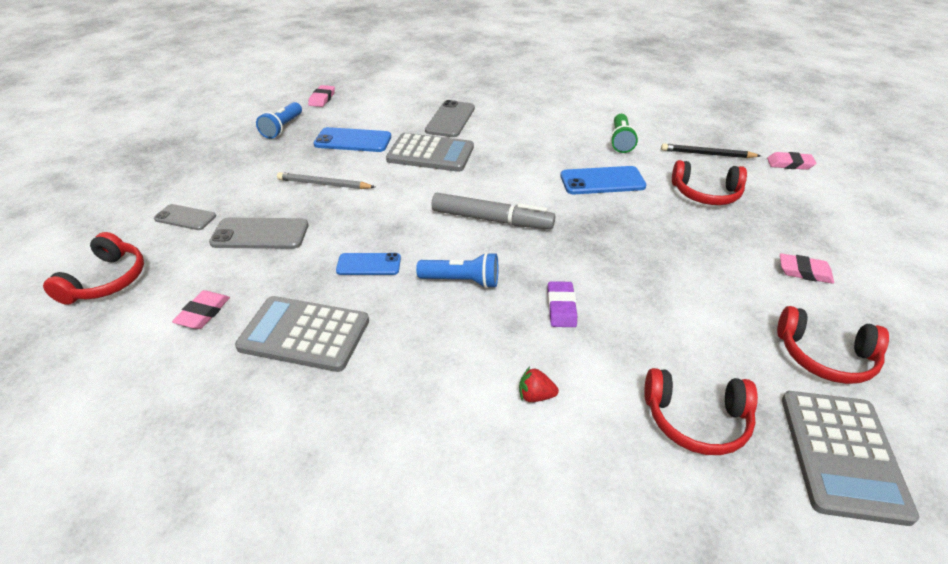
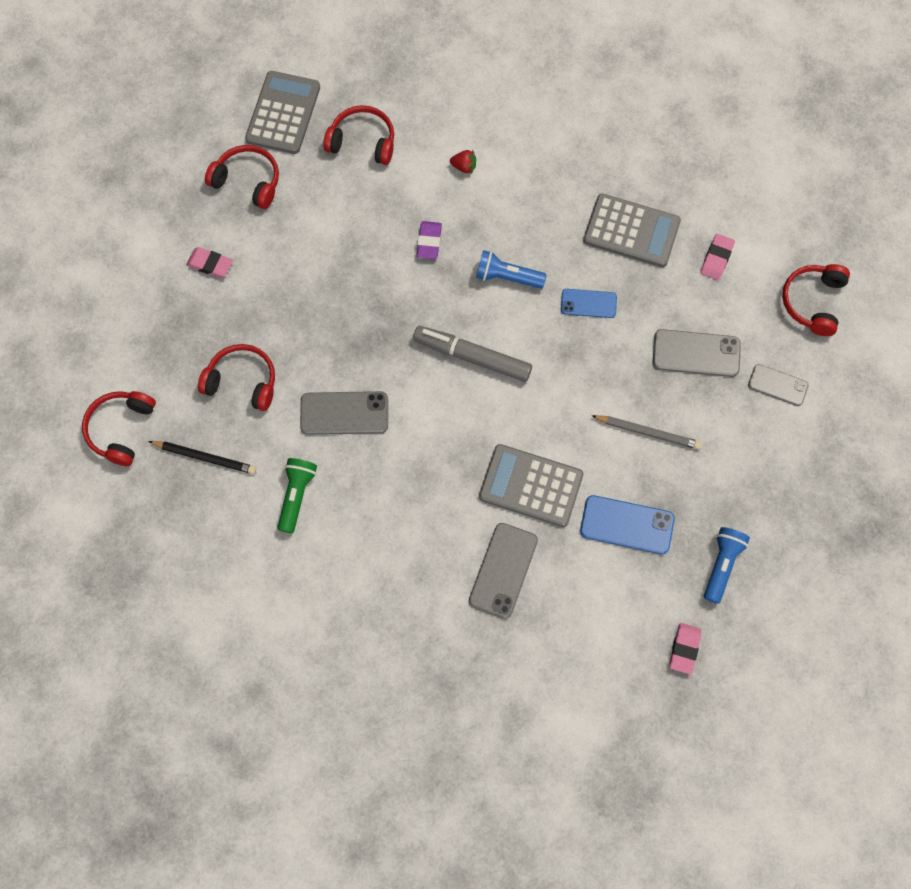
camera: 175 degrees left, 30 degrees up
blue phone [560,166,646,194] -> grey phone [300,391,388,435]
pink eraser [767,152,816,170] -> red headphones [82,391,156,466]

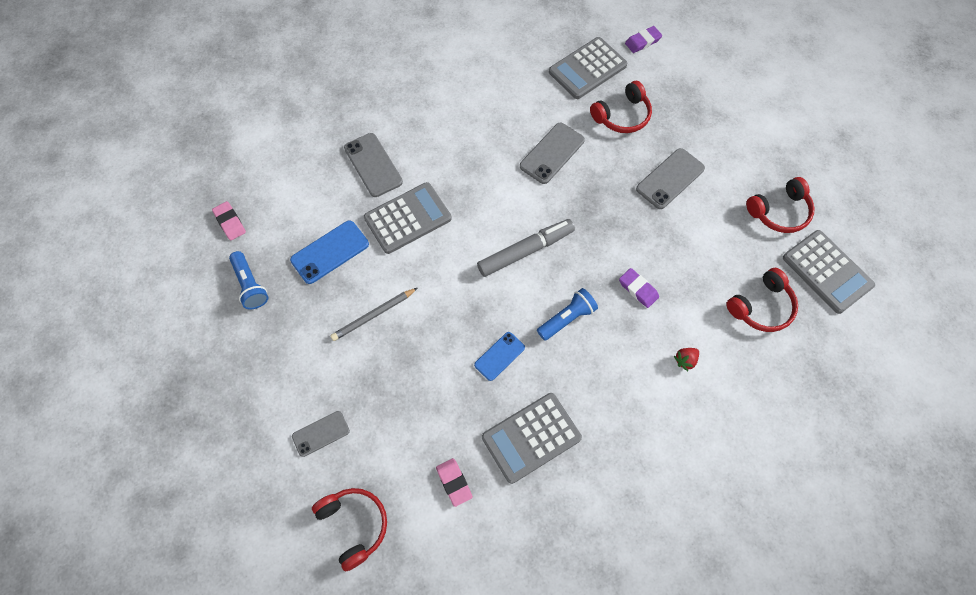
camera: 130 degrees right, 5 degrees down
red headphones [82,391,156,466] -> purple eraser [625,26,662,53]
black pencil [148,441,256,474] -> grey calculator [549,37,627,99]
pink eraser [186,247,233,278] -> none
green flashlight [277,458,317,533] -> none
grey phone [653,329,741,377] -> grey phone moved to [636,148,705,209]

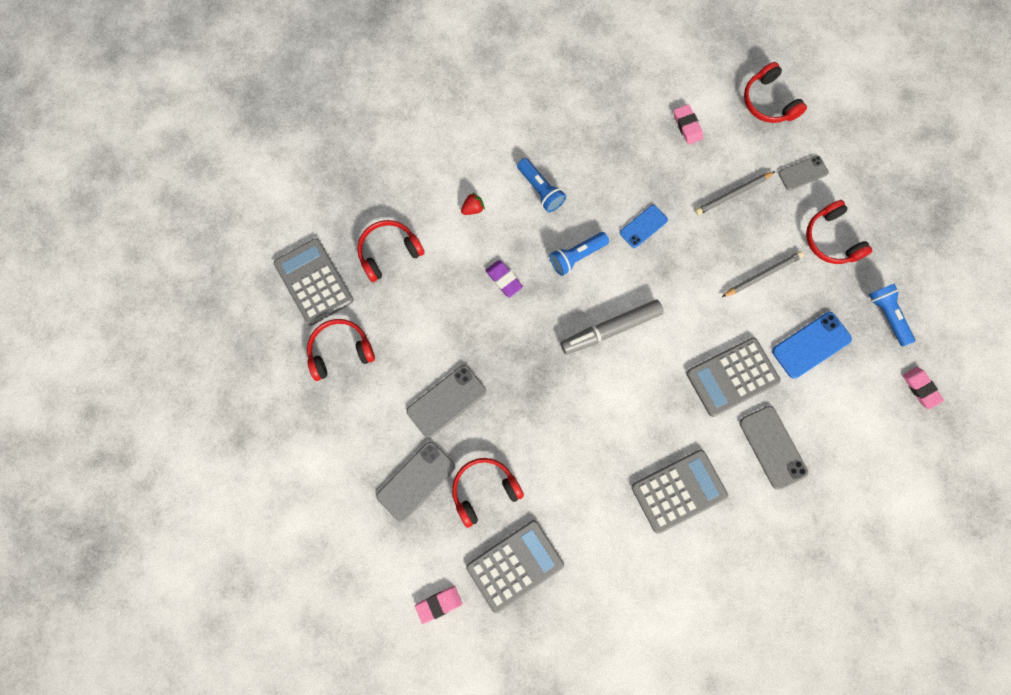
camera: 175 degrees left, 10 degrees up
grey calculator [482,393,582,484] -> grey calculator moved to [631,449,728,534]
grey phone [520,123,585,184] -> grey phone moved to [376,442,455,522]
purple eraser [625,26,662,53] -> pink eraser [415,586,462,624]
none -> blue flashlight [517,158,566,212]
none -> grey pencil [695,171,776,215]
none -> red headphones [806,200,872,264]

